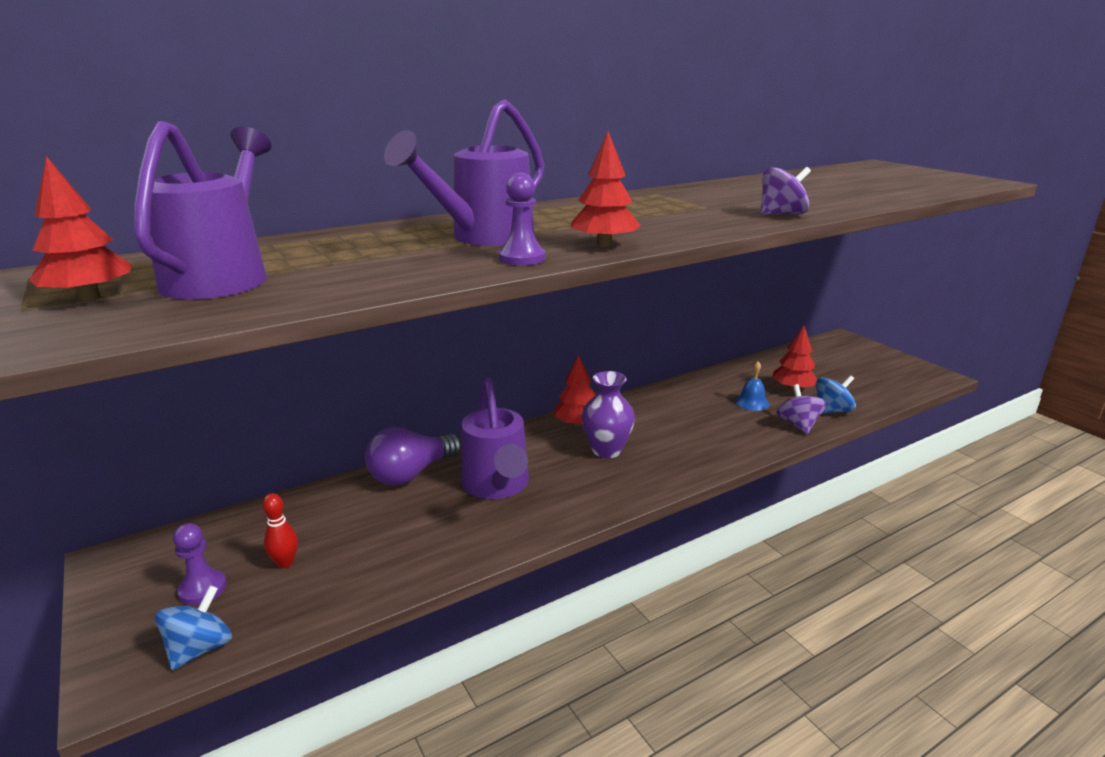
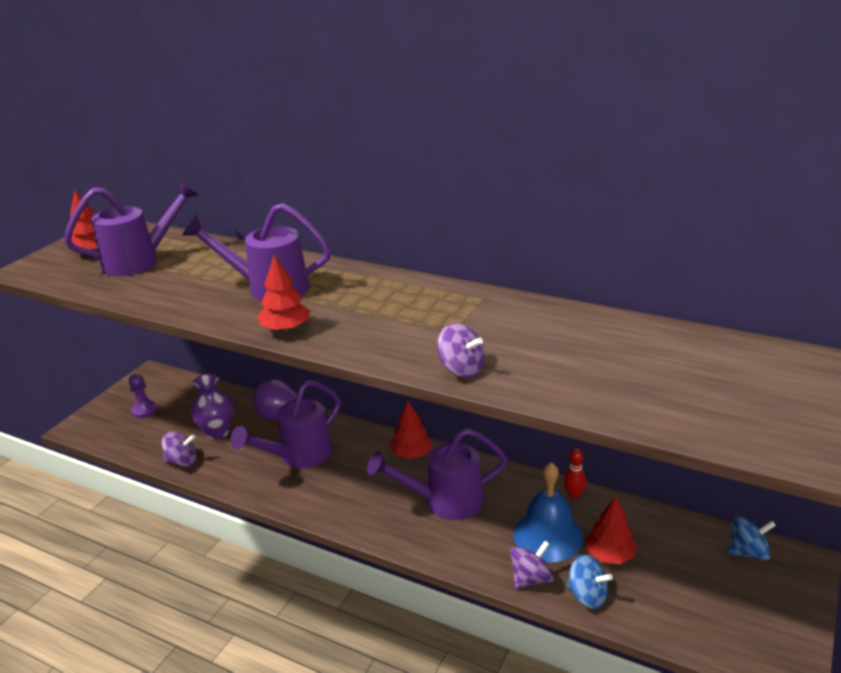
camera: 60 degrees right, 5 degrees up
blue spinning top [155,586,232,670] -> blue spinning top moved to [728,516,776,560]
red bowling pin [263,493,298,568] -> red bowling pin moved to [564,449,586,499]
purple pawn [498,173,545,266] -> none
purple vase [581,371,635,458] -> purple vase moved to [191,374,233,440]
blue bell [735,361,769,411] -> blue bell [513,462,583,562], size x1.95
none -> purple spinning top [162,431,197,467]
none -> purple watering can [367,428,508,520]

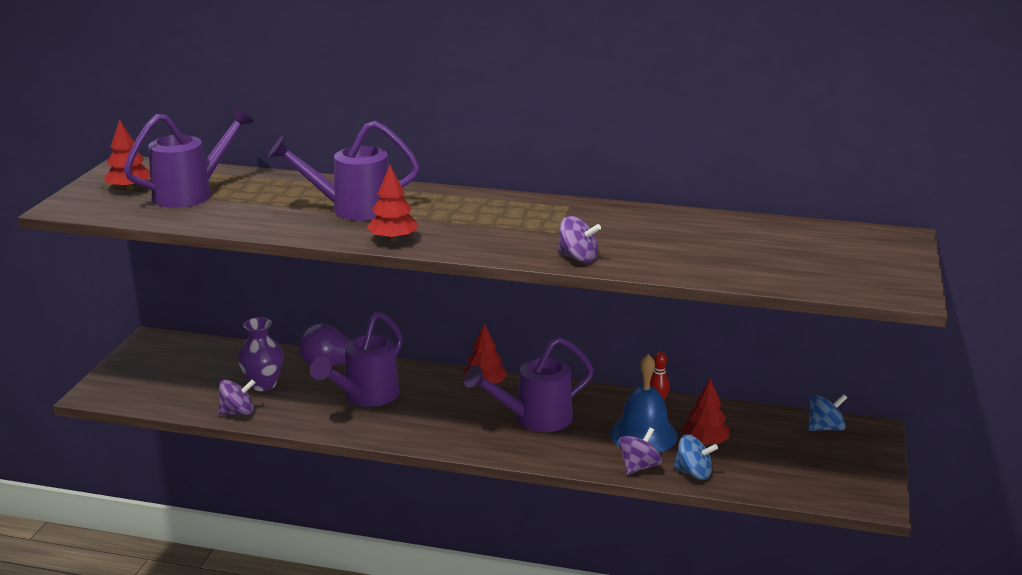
camera: 15 degrees left, 5 degrees down
purple pawn [129,374,157,418] -> none

